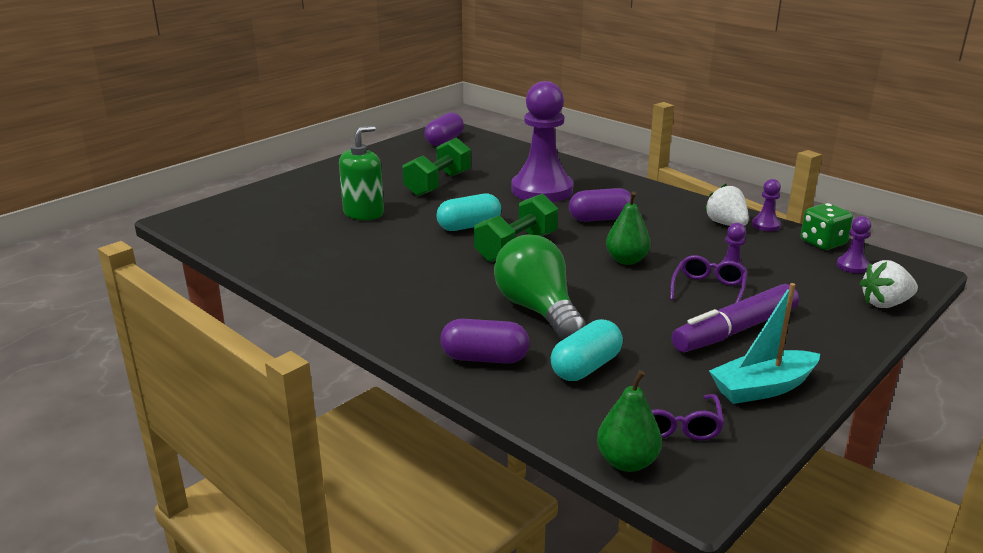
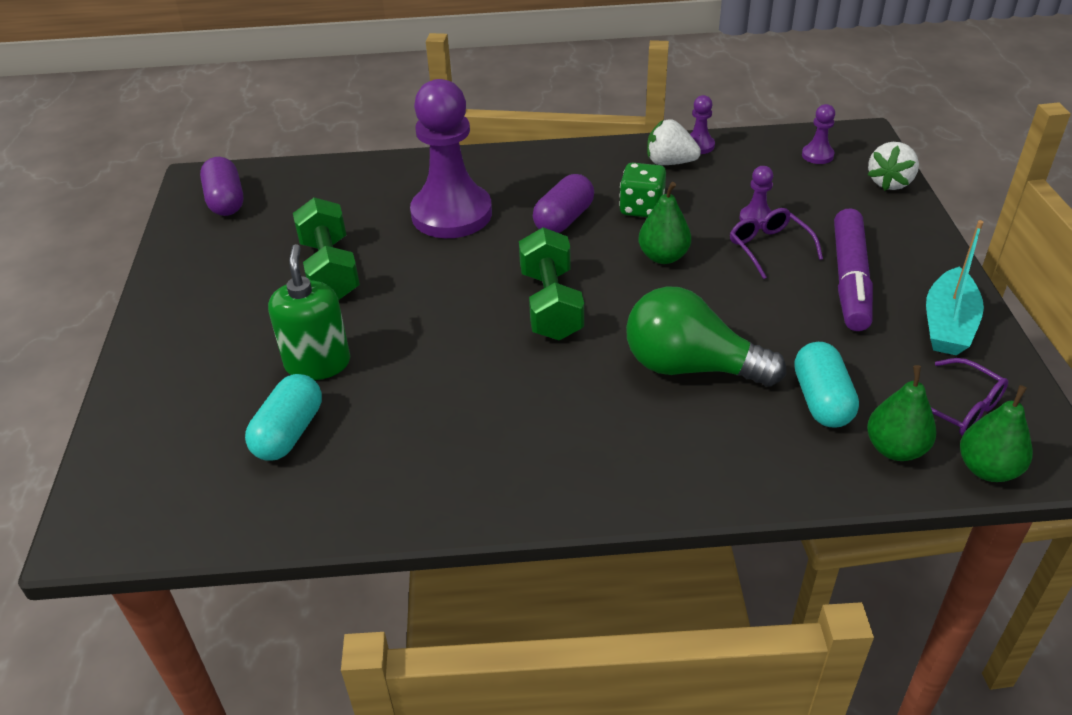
camera: 45 degrees left, 15 degrees up
turquoise capsule [436,194,501,231] -> turquoise capsule moved to [245,374,322,461]
purple capsule [440,319,529,364] -> none
green dice [801,203,853,250] -> green dice moved to [619,163,666,217]
none -> green pear [867,365,936,461]

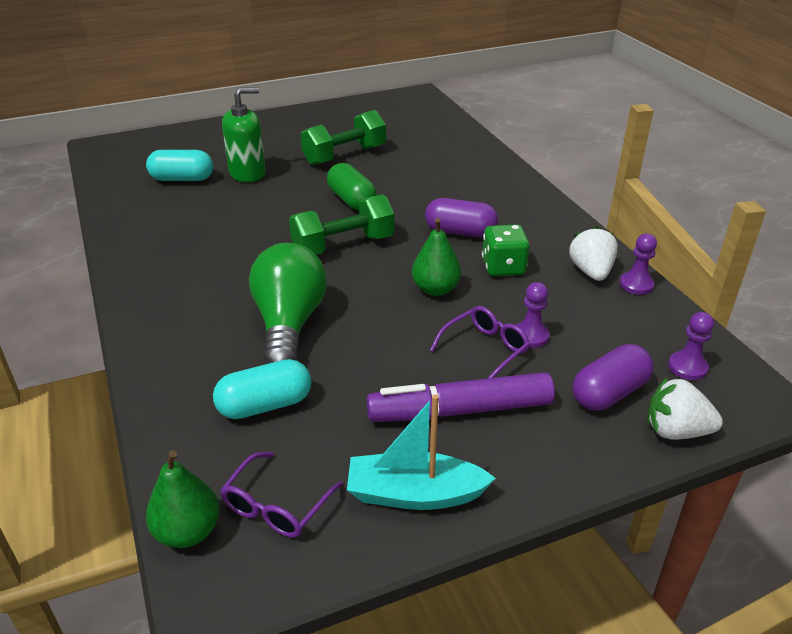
camera: 70 degrees right, 5 degrees down
purple capsule [200,157,243,216] -> purple capsule moved to [573,344,654,411]
purple pawn [410,79,492,238] -> none
green pear [867,365,936,461] -> none
none -> green capsule [327,163,377,211]

